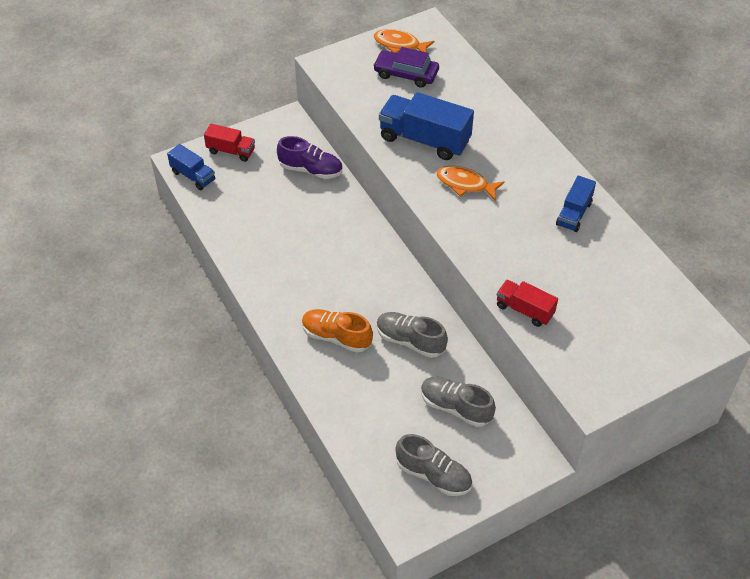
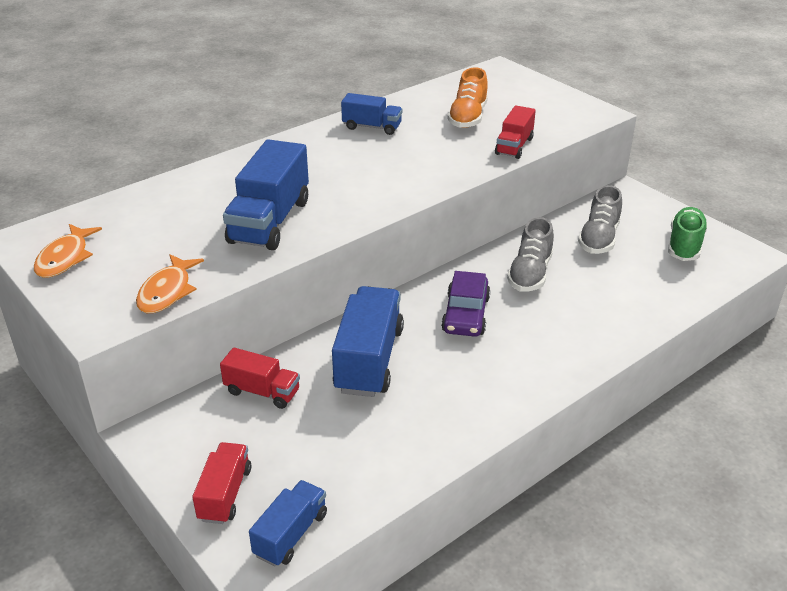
camera: 100 degrees left, 15 degrees down
purple shoe [277,136,343,179] -> red truck [220,348,300,409]
orange shoe [302,309,373,353] -> orange shoe moved to [448,68,488,128]
purple car [373,47,439,88] -> purple car moved to [441,271,490,337]
grey shoe [396,434,472,496] -> green shoe [668,207,708,261]
orange fish [436,166,504,201] -> orange fish moved to [136,254,204,313]
none -> blue truck [332,286,404,397]

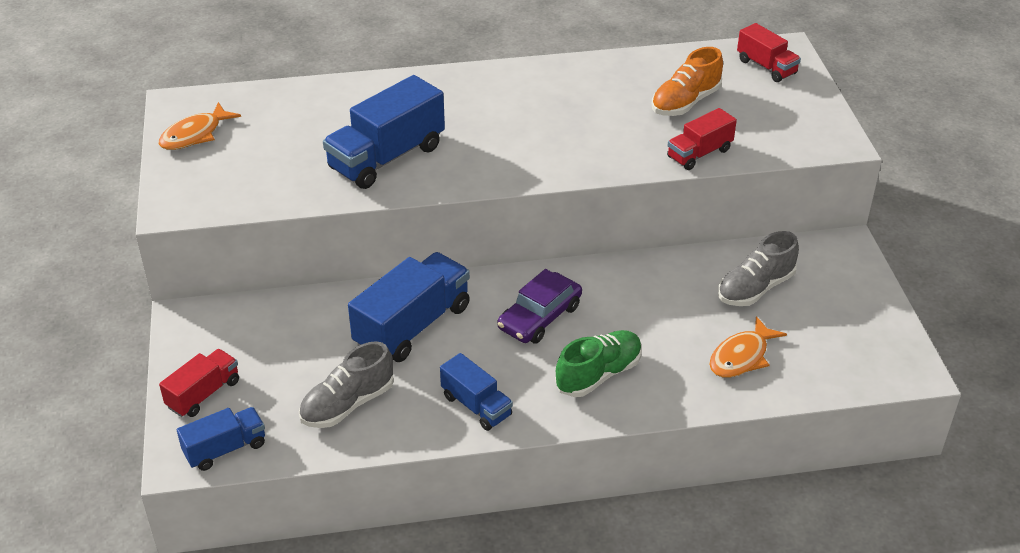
camera: 30 degrees right, 5 degrees up
orange fish [136,254,204,313] -> orange fish moved to [709,316,787,378]
red truck [220,348,300,409] -> red truck moved to [737,23,801,82]
blue truck [341,93,402,135] -> blue truck moved to [440,353,513,431]
grey shoe [507,217,554,292] -> grey shoe moved to [299,341,394,428]
green shoe [668,207,708,261] -> green shoe moved to [555,330,642,397]

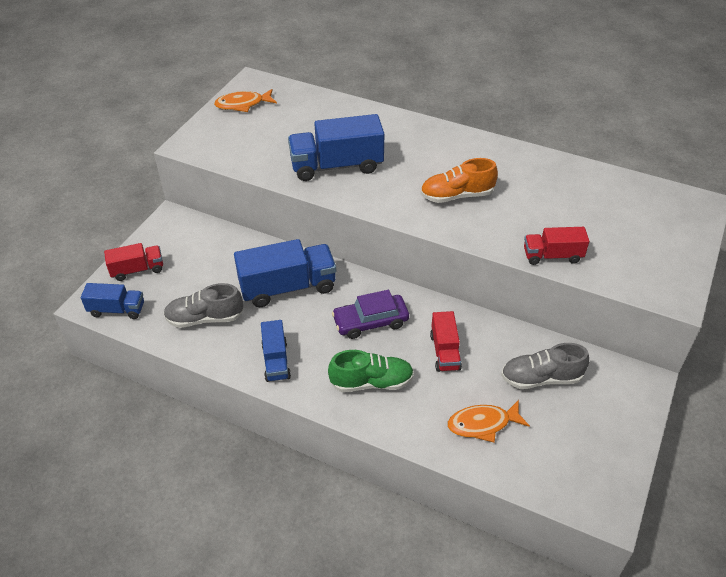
camera: 35 degrees right, 5 degrees up
orange shoe [652,47,723,116] -> orange shoe moved to [420,158,498,203]
red truck [737,23,801,82] -> red truck moved to [430,311,462,372]

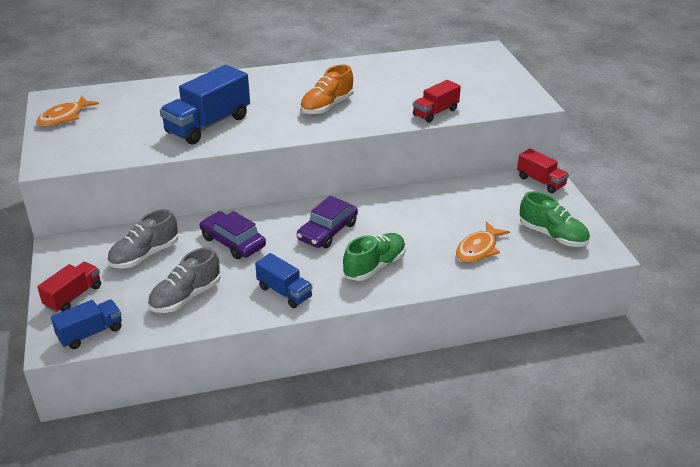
camera: 40 degrees left, 10 degrees down
blue truck [234,239,336,307] -> purple car [200,211,266,259]
red truck [430,311,462,372] -> red truck moved to [517,148,569,193]
grey shoe [501,343,589,389] -> grey shoe moved to [107,209,178,269]
none -> green shoe [520,191,590,247]

